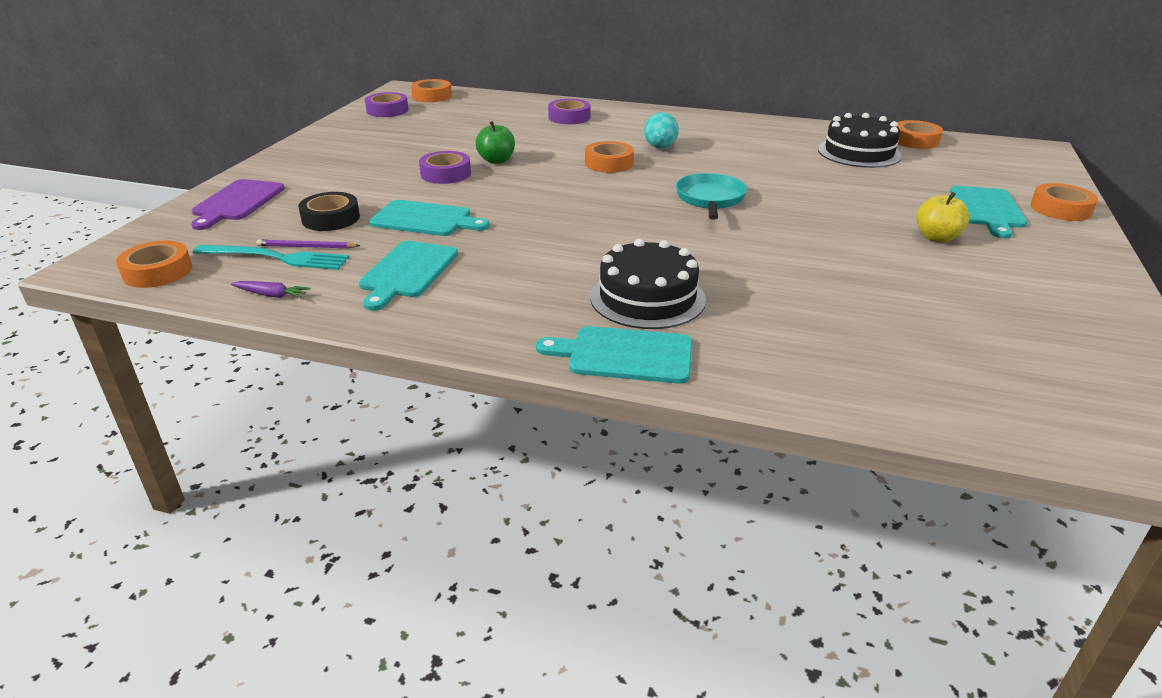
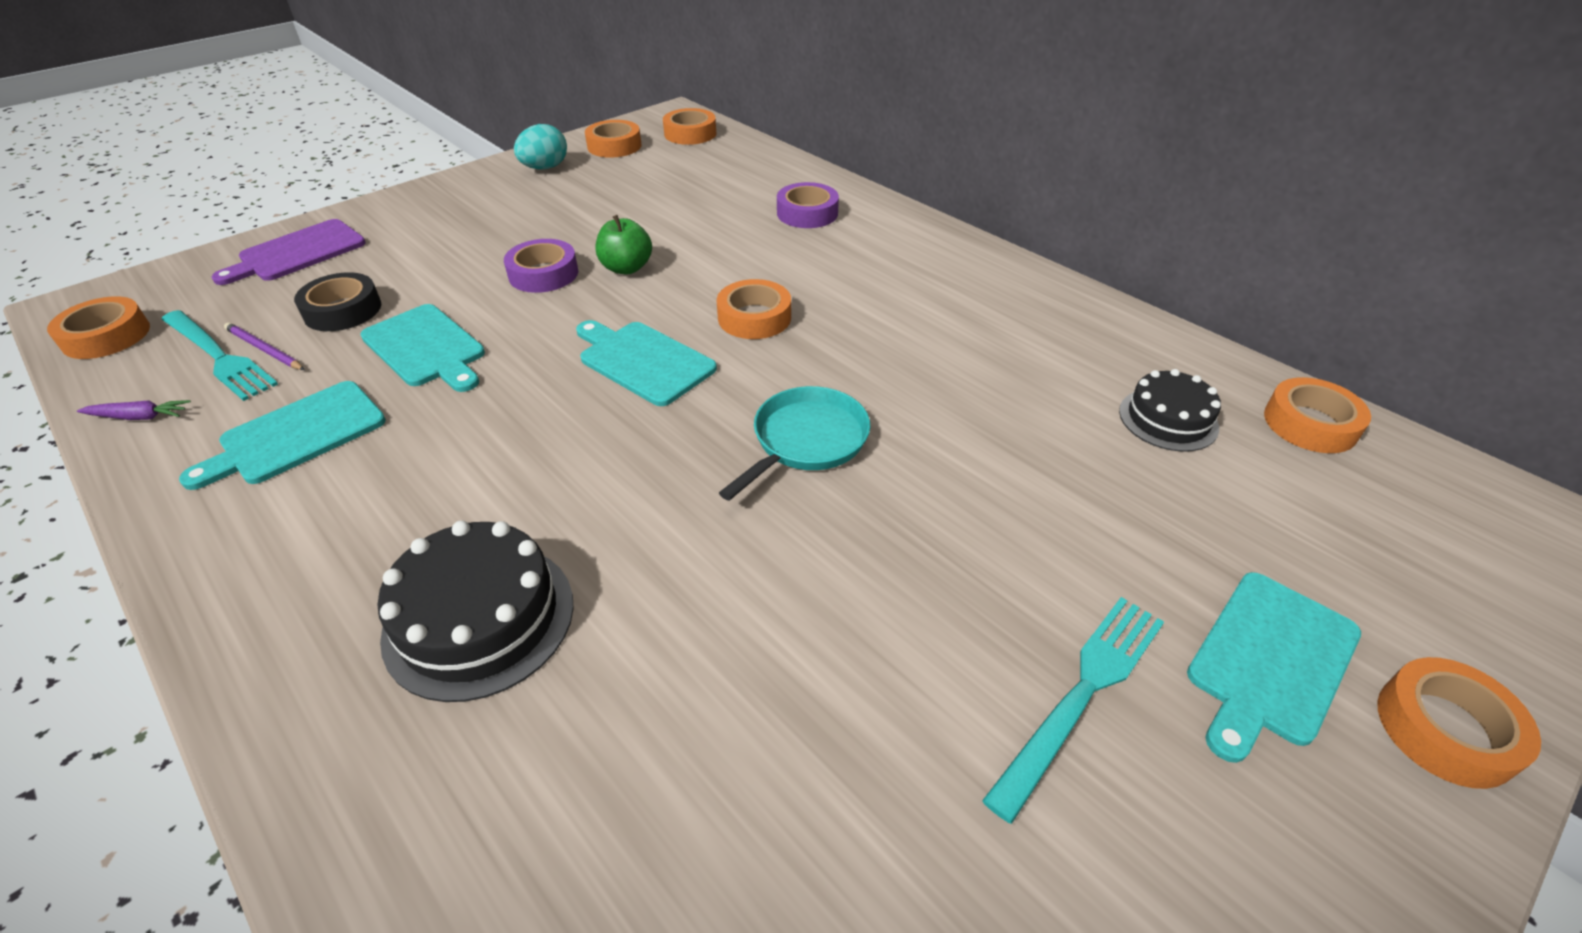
camera: 30 degrees right, 10 degrees up
purple carrot [231,281,310,298] -> purple carrot turned 45 degrees counterclockwise [77,400,191,420]
purple tape [365,92,409,117] -> orange tape [585,120,641,158]
turquoise cutting board [536,326,692,384] -> turquoise cutting board moved to [576,320,717,406]
turquoise egg [644,112,679,149] -> turquoise egg moved to [514,124,567,170]
black cake [818,113,902,168] -> black cake [1119,369,1221,452], size x0.65
yellow apple [916,192,970,243] -> turquoise fork [982,597,1164,824]

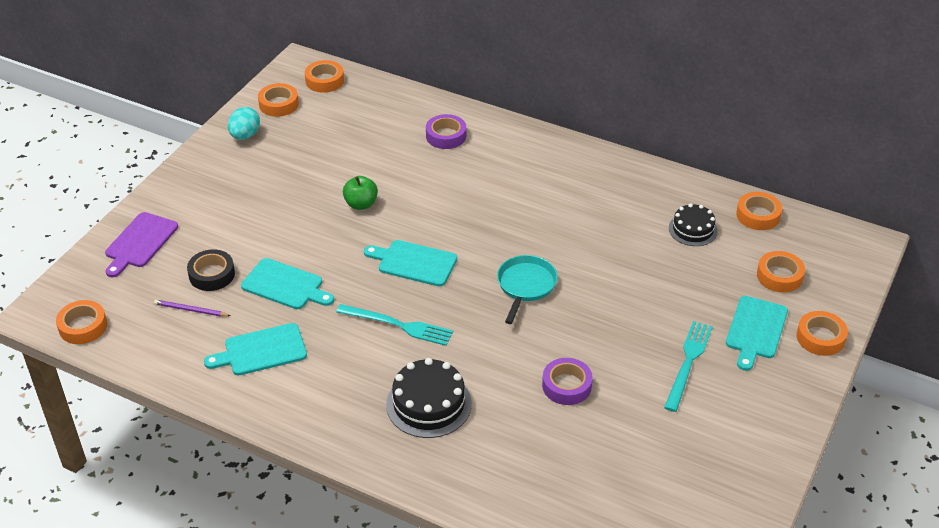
camera: 20 degrees left, 0 degrees up
purple carrot [77,400,191,420] -> none
turquoise fork [161,310,278,401] -> turquoise fork moved to [336,304,453,346]
turquoise cutting board [179,381,386,490] -> turquoise cutting board turned 45 degrees clockwise [204,323,307,375]
purple tape [504,239,578,293] -> purple tape moved to [542,358,593,405]
orange tape [717,279,791,339] -> orange tape moved to [757,251,805,293]

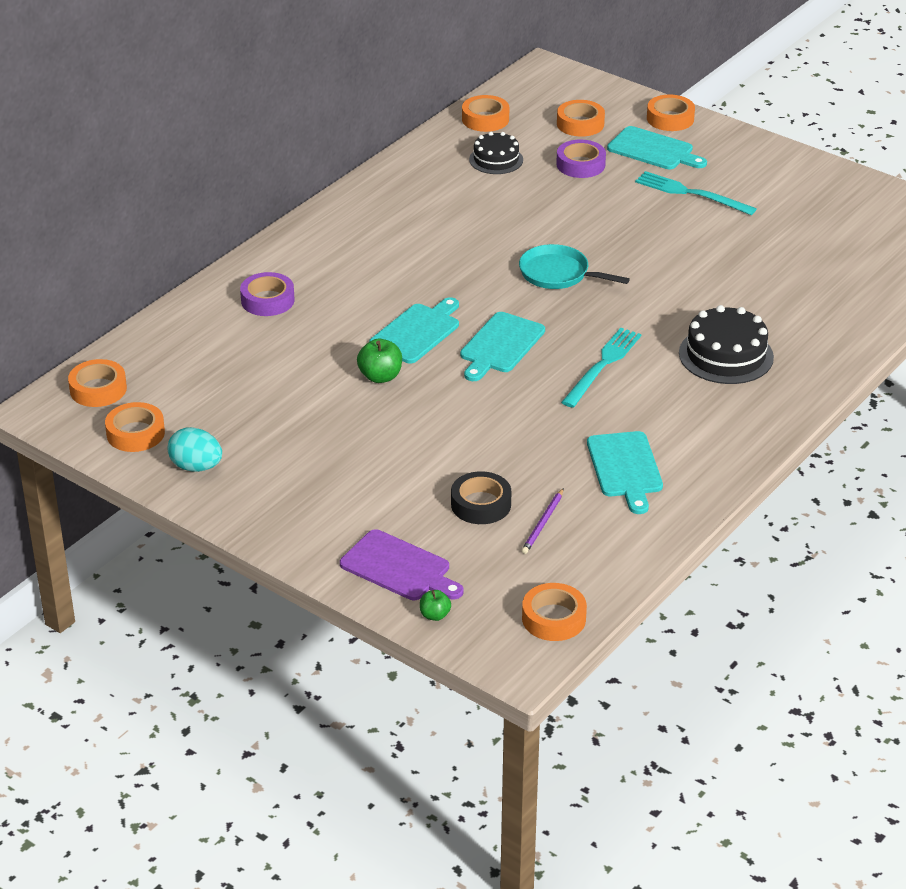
camera: 80 degrees left, 5 degrees down
turquoise cutting board [241,258,334,309] -> turquoise cutting board moved to [369,297,459,364]
purple tape [542,358,593,405] -> purple tape moved to [556,140,606,178]
none -> green apple [420,590,451,621]

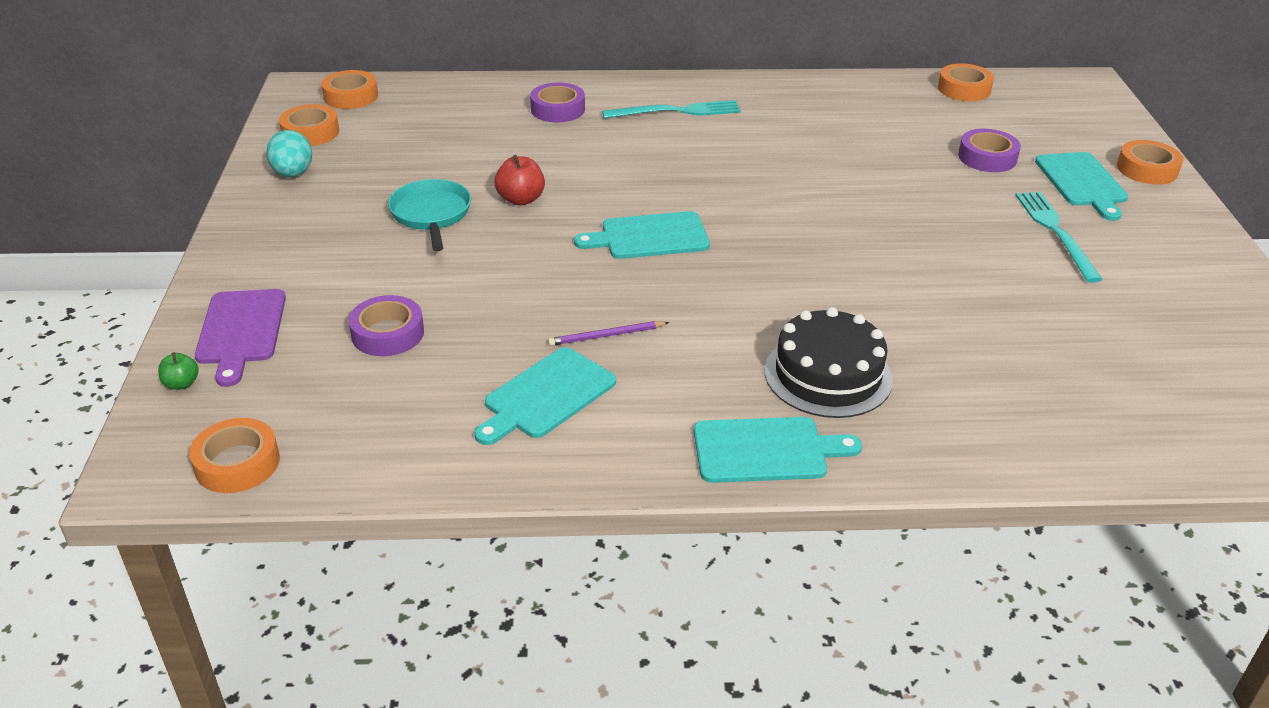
camera: 50 degrees right, 0 degrees up
green apple [357,339,402,383] -> red apple [494,155,545,206]
turquoise cutting board [369,297,459,364] -> turquoise cutting board moved to [694,417,862,483]
black tape [451,471,511,524] -> purple tape [348,295,424,356]
black cake [469,132,523,174] -> none
turquoise pan [519,244,630,289] -> turquoise pan moved to [388,179,471,251]
purple pencil [521,488,564,554] -> purple pencil moved to [548,321,669,346]
orange tape [557,100,605,136] -> none
turquoise fork [561,328,641,408] -> turquoise fork moved to [602,100,741,119]

